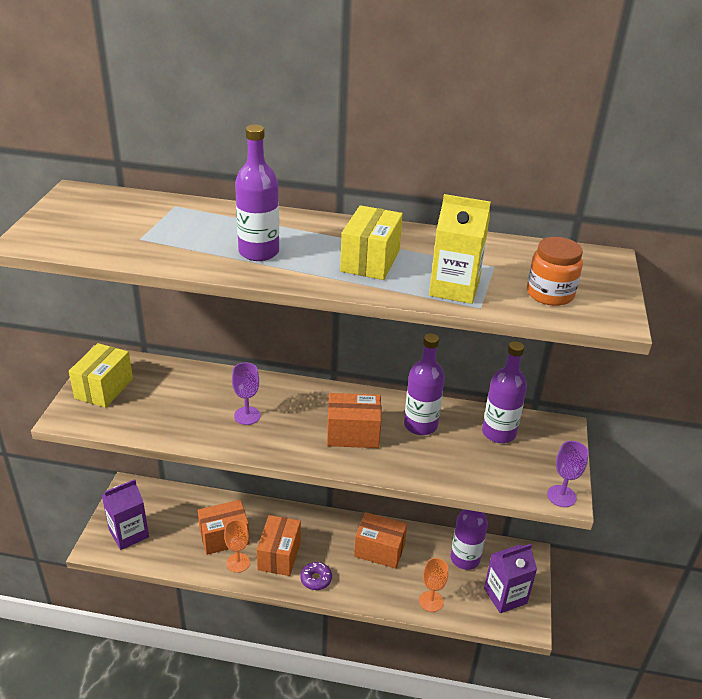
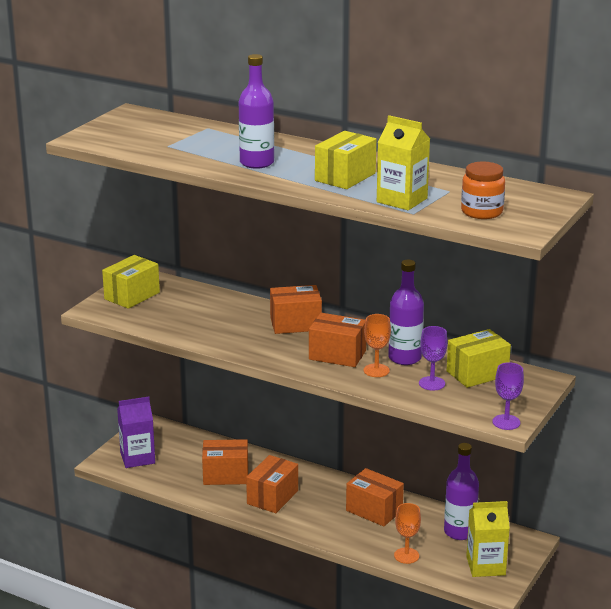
camera: 20 degrees right, 10 degrees down
orange goblet [224,520,250,573] -> orange goblet moved to [364,314,391,377]
purple goblet [232,363,261,425] -> purple goblet moved to [419,326,448,391]
purple donut [300,562,332,590] -> none
purple bottle [482,341,527,443] -> yellow box [447,329,511,388]
purple carton [484,544,537,613] -> yellow carton [466,501,510,577]
none -> orange box [270,285,322,334]

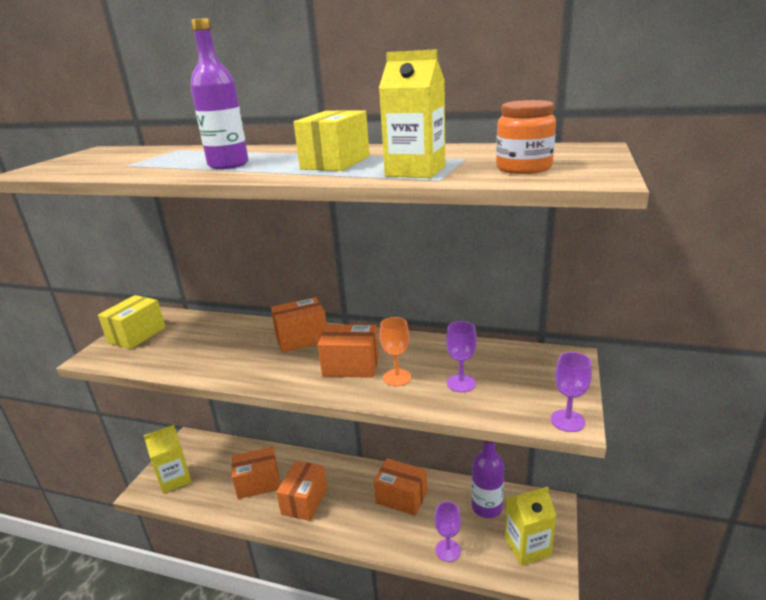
camera: 10 degrees left, 0 degrees up
purple carton [117,397,155,468] -> yellow carton [143,425,192,493]
purple bottle [388,260,424,365] -> none
orange goblet [394,503,421,564] -> purple goblet [435,502,461,562]
yellow box [447,329,511,388] -> none

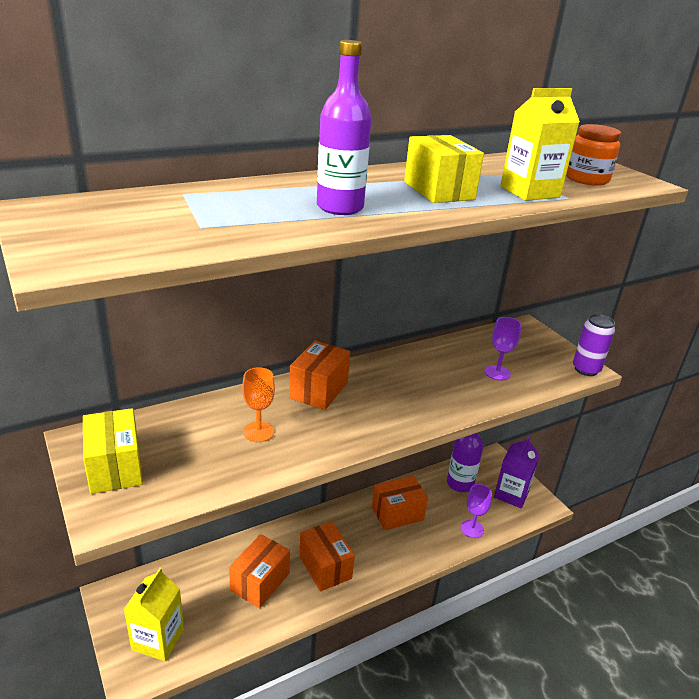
camera: 50 degrees left, 5 degrees up
orange box [318,324,379,378] -> none
orange goblet [380,317,411,386] -> orange goblet moved to [242,367,275,442]
yellow carton [505,487,557,566] -> purple carton [494,436,540,508]
purple goblet [551,352,592,432] -> purple can [573,314,615,376]

